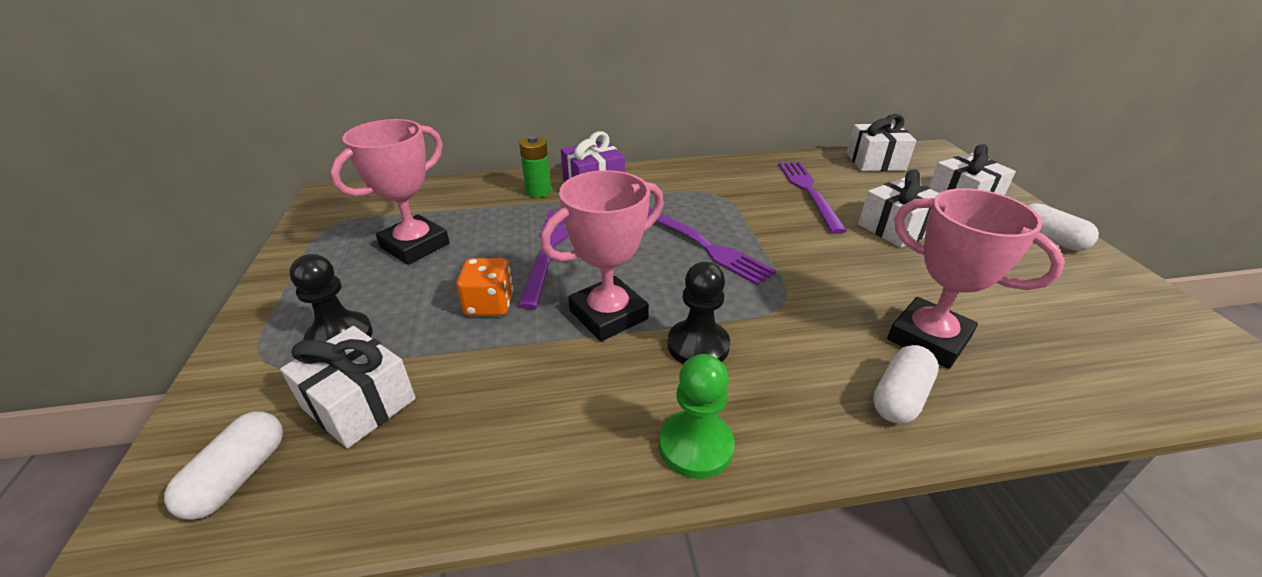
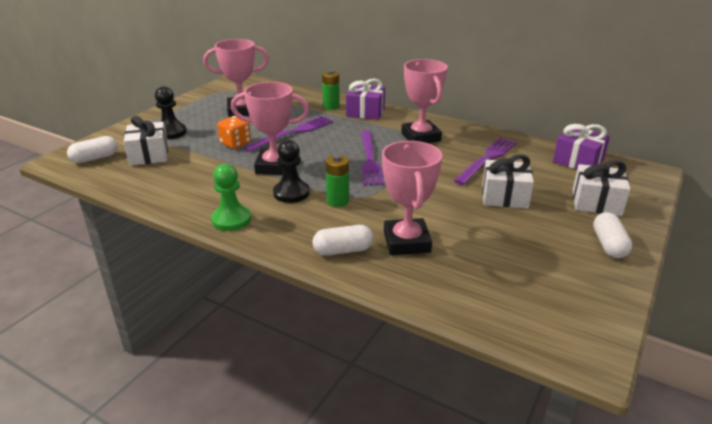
camera: 40 degrees right, 5 degrees down
white gift [847,114,916,171] -> purple gift [553,124,610,169]
none -> green battery [325,155,349,207]
none -> pink trophy [401,59,448,143]

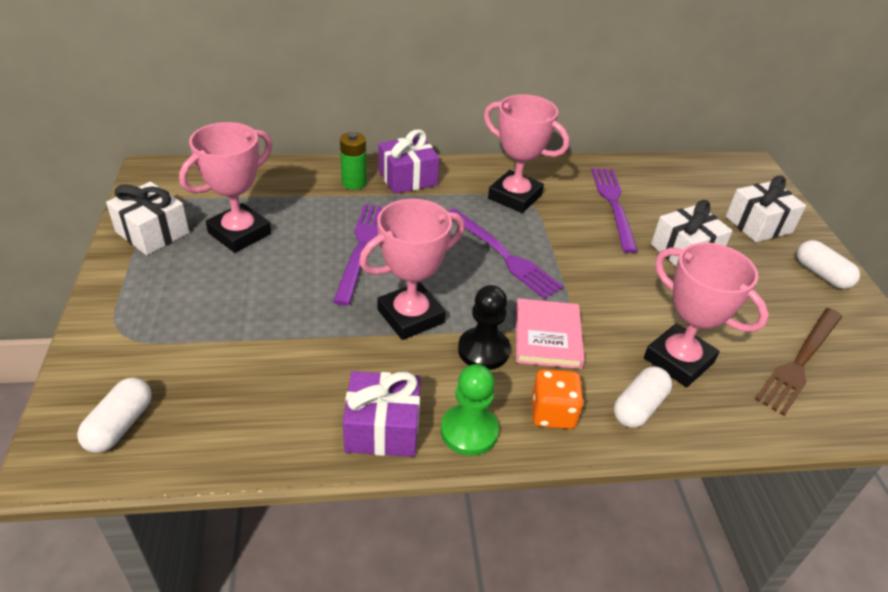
camera: 40 degrees left, 10 degrees up
white gift [124,116,168,166] -> white gift moved to [106,182,190,255]
black pawn [155,86,187,139] -> none
orange dice [217,116,251,149] -> orange dice moved to [532,369,584,429]
green battery [325,155,349,207] -> pink book [516,298,585,369]
purple gift [553,124,610,169] -> purple gift moved to [343,371,421,457]
none -> brown fork [755,308,842,416]

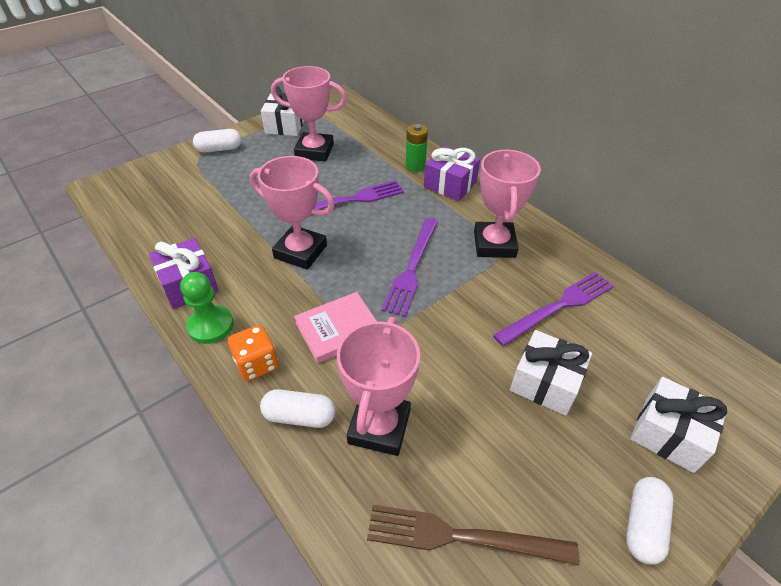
camera: 60 degrees right, 5 degrees up
white capsule [77,378,152,453] -> white capsule moved to [193,129,241,153]
black pawn [458,285,510,370] -> none

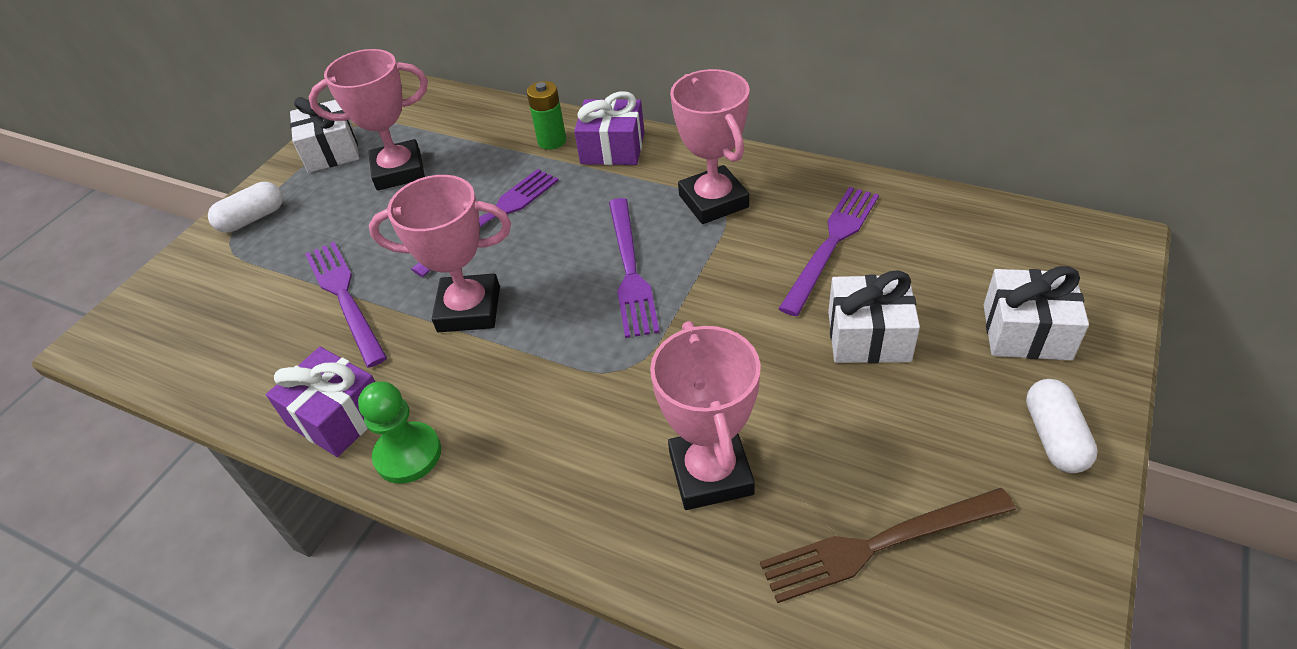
camera: 20 degrees left, 0 degrees up
orange dice [228,325,278,381] -> none
white capsule [260,389,335,428] -> none
pink book [294,292,377,363] -> none
none -> purple fork [305,242,387,368]

